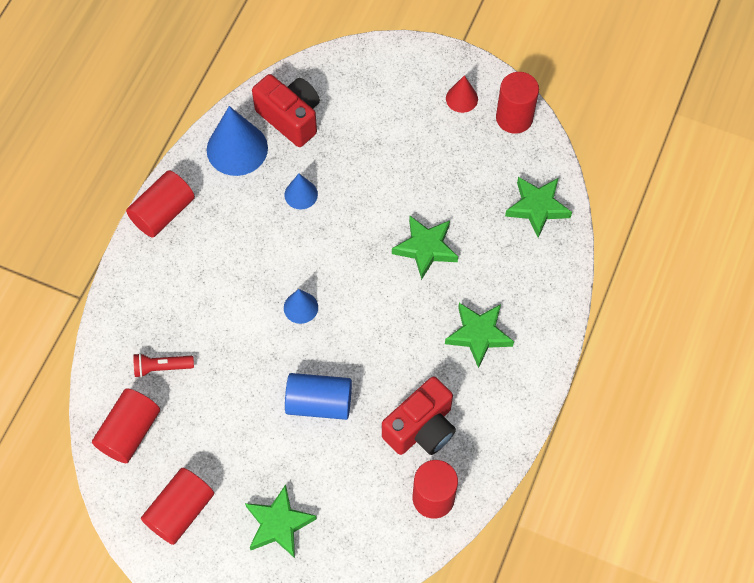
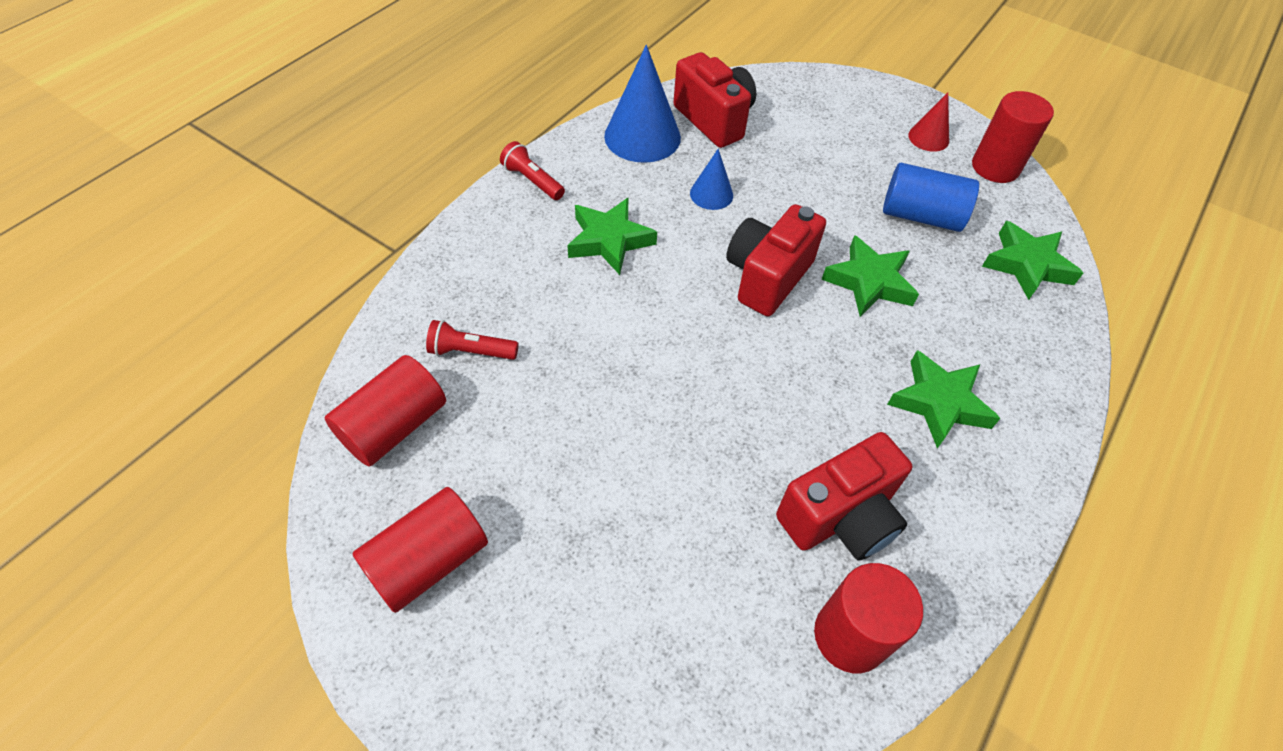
camera: 10 degrees right, 10 degrees down
red cylinder [126,170,195,238] -> red flashlight [500,141,565,200]
green star [245,484,317,558] -> green star moved to [567,198,657,275]
blue cone [284,289,318,324] -> none
blue cylinder [285,373,352,420] -> blue cylinder moved to [883,163,979,232]
none -> red camera [726,204,826,316]

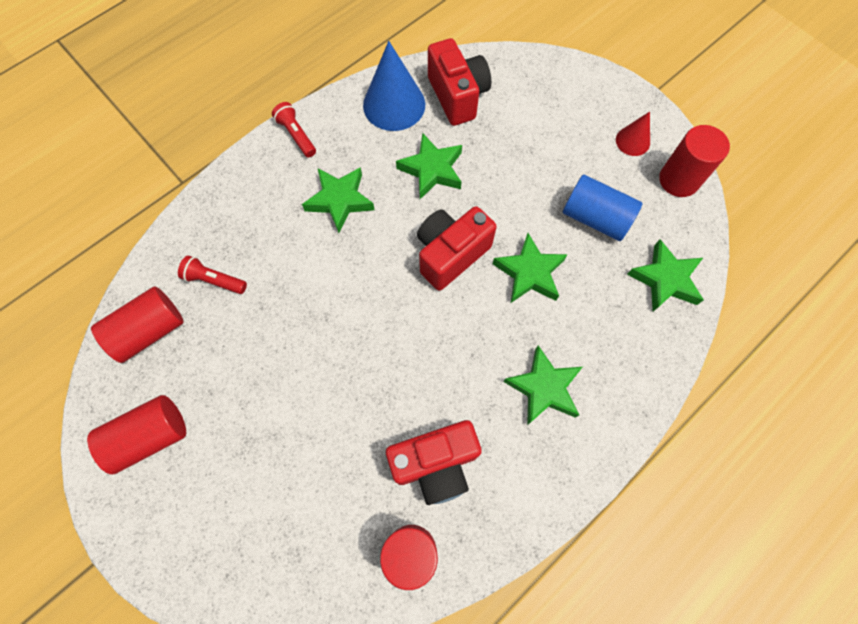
camera: 15 degrees right, 15 degrees up
blue cone [690,149,733,210] -> green star [396,133,462,199]

